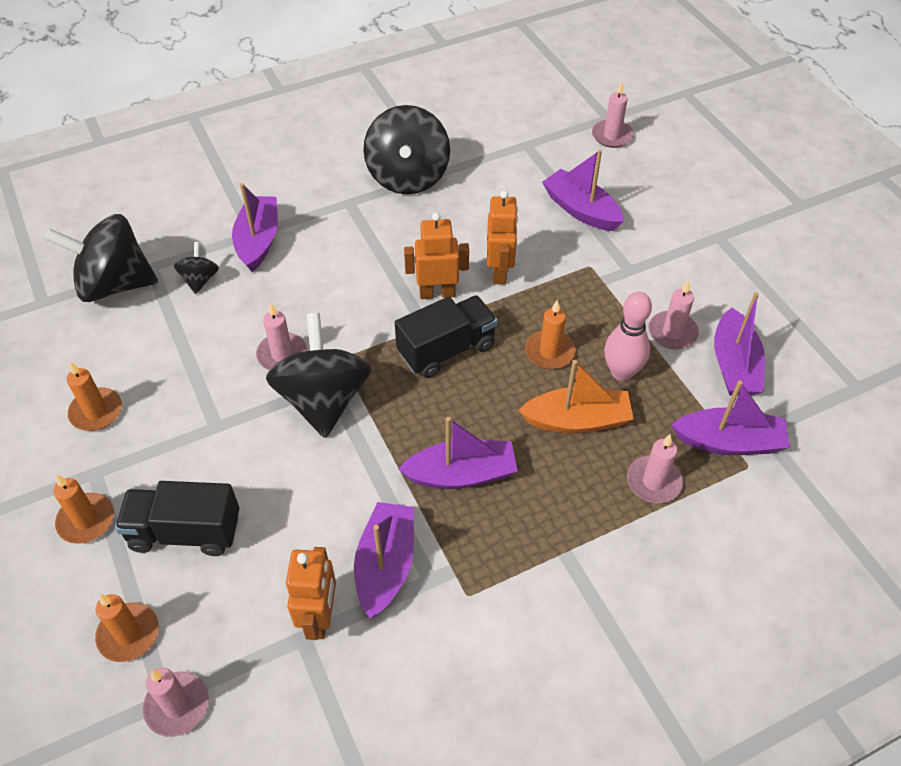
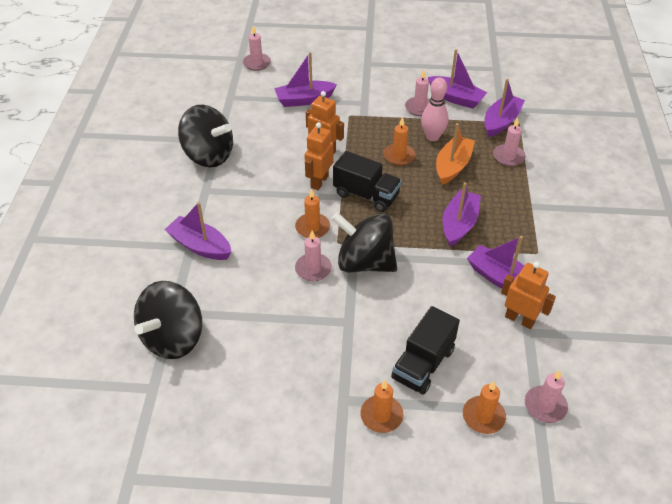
camera: 60 degrees left, 5 degrees down
orange candle [67,362,122,431] -> orange candle moved to [295,188,330,238]
black spinning top [174,242,219,294] -> none
black truck [395,295,498,378] -> black truck turned 120 degrees clockwise [333,151,402,212]

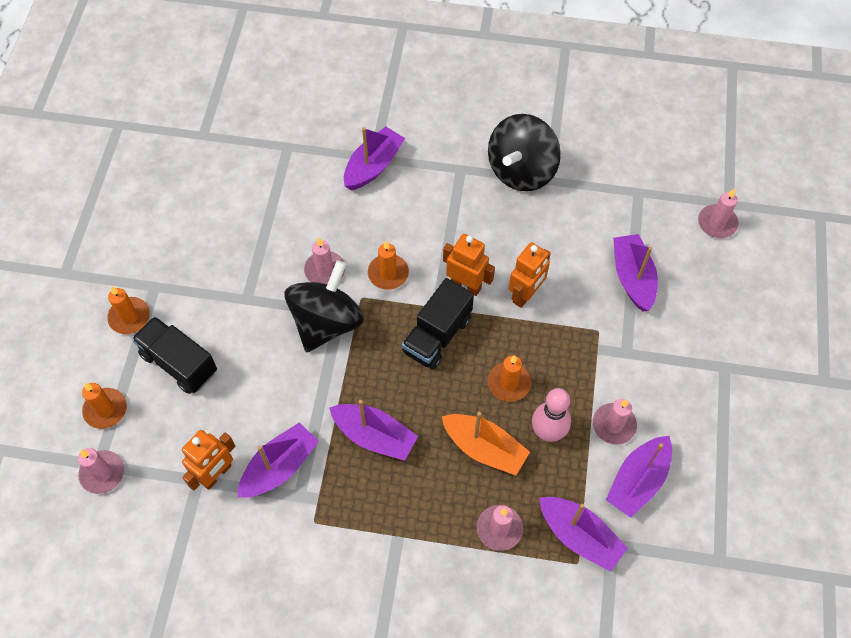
camera: 95 degrees right, 15 degrees up
black spinning top [134,281,202,359] -> none

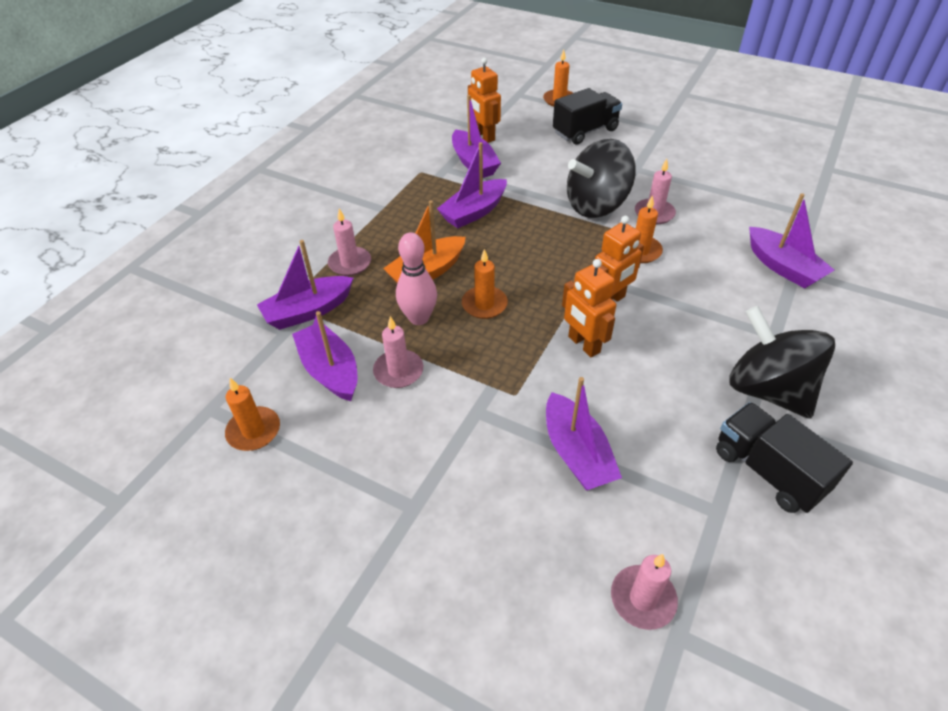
camera: 110 degrees right, 15 degrees down
pink candle [78,448,124,494] -> none
orange candle [107,286,150,334] -> orange candle moved to [225,378,280,451]
black spinning top [285,260,364,352] -> black spinning top turned 105 degrees clockwise [567,139,636,218]
black truck [402,278,474,369] -> black truck moved to [716,402,853,513]
purple boat [613,234,658,312] -> purple boat turned 60 degrees clockwise [546,377,622,491]

